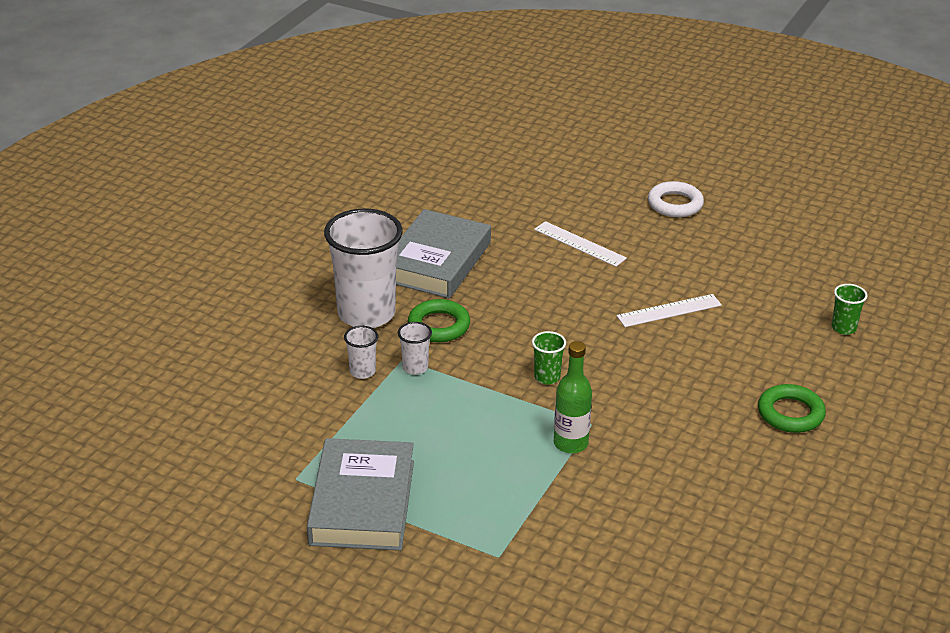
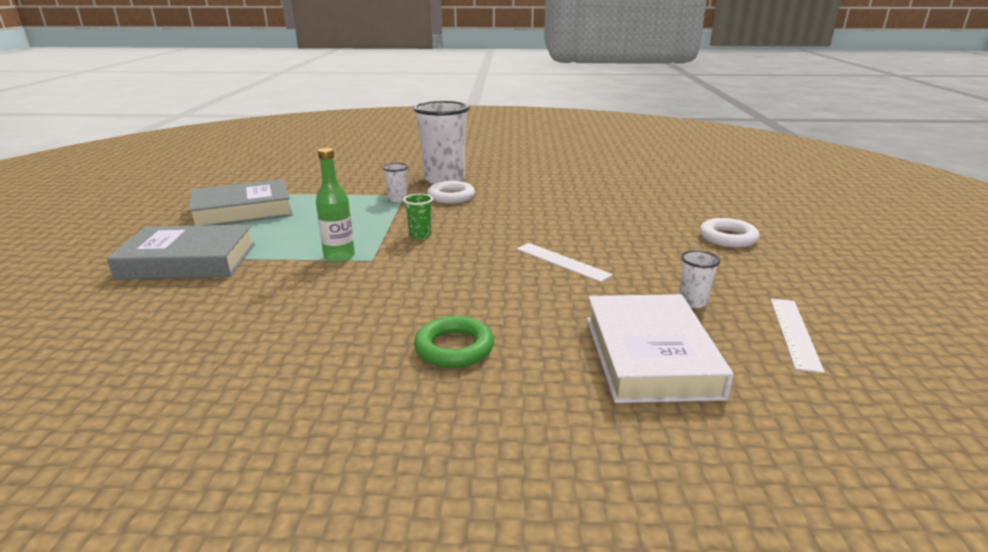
camera: 65 degrees right, 10 degrees down
white cup [344,326,378,379] -> white cup moved to [679,250,720,308]
grey book [396,209,491,298] -> grey book moved to [107,225,255,280]
green ring [408,299,470,342] -> white ring [427,181,475,203]
white ruler [534,221,627,267] -> white ruler moved to [771,299,825,373]
green cup [832,284,867,335] -> white book [587,294,734,403]

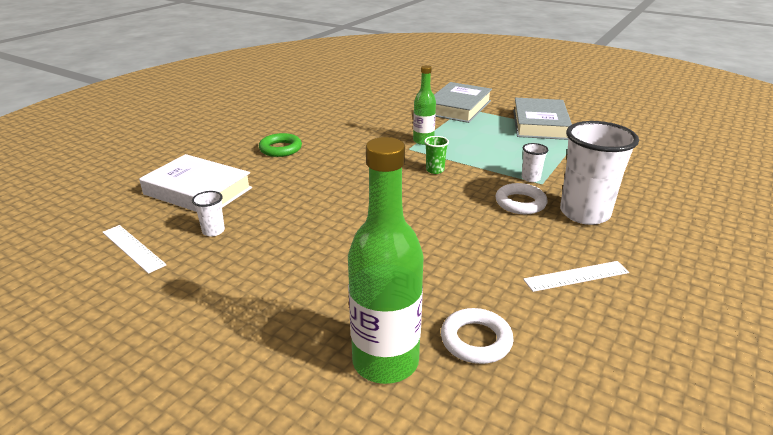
camera: 120 degrees right, 5 degrees up
white ruler [517,243,613,282] -> white ruler moved to [523,261,629,292]
white ring [700,218,759,248] -> white ring moved to [441,308,514,364]
none -> green bottle [348,137,424,384]

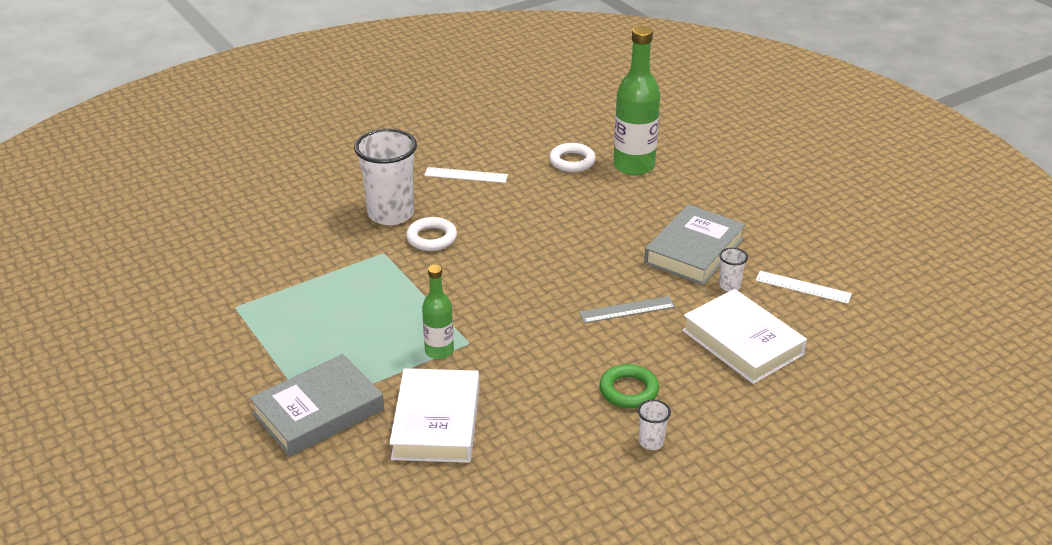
camera: 155 degrees left, 5 degrees up
white ruler [103,225,167,274] -> white ruler turned 45 degrees counterclockwise [755,271,852,304]
green cup [424,136,449,174] -> none
grey book [513,98,572,140] -> grey book moved to [644,204,746,285]
white cup [522,143,548,182] -> white cup moved to [638,400,671,450]
none -> white book [389,368,479,463]
none -> grey ruler [579,296,675,323]

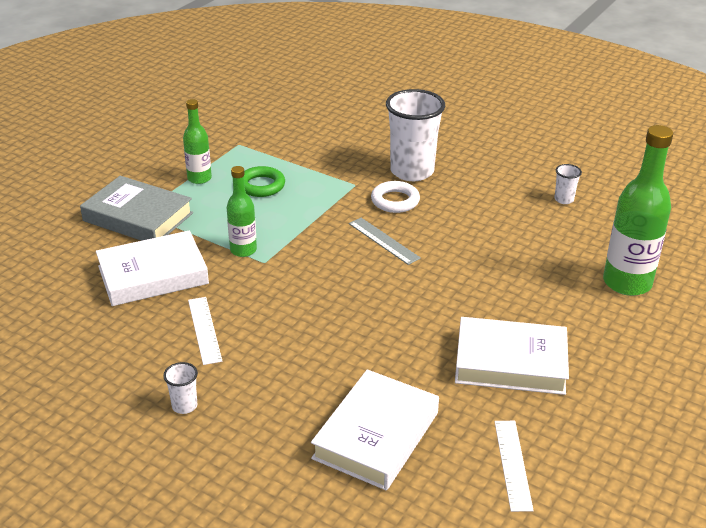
camera: 65 degrees right, 0 degrees up
white ruler [424,167,508,183] -> white ruler moved to [188,297,222,365]
white ring [549,143,596,172] -> none
grey ruler [579,296,675,323] -> grey ruler moved to [349,218,421,265]
green ring [599,364,659,409] -> green ring moved to [244,166,285,197]
grey book [644,204,746,285] -> white book [455,317,569,395]
white cup [719,248,748,291] -> white cup moved to [554,164,582,204]
none -> green bottle [183,99,212,184]

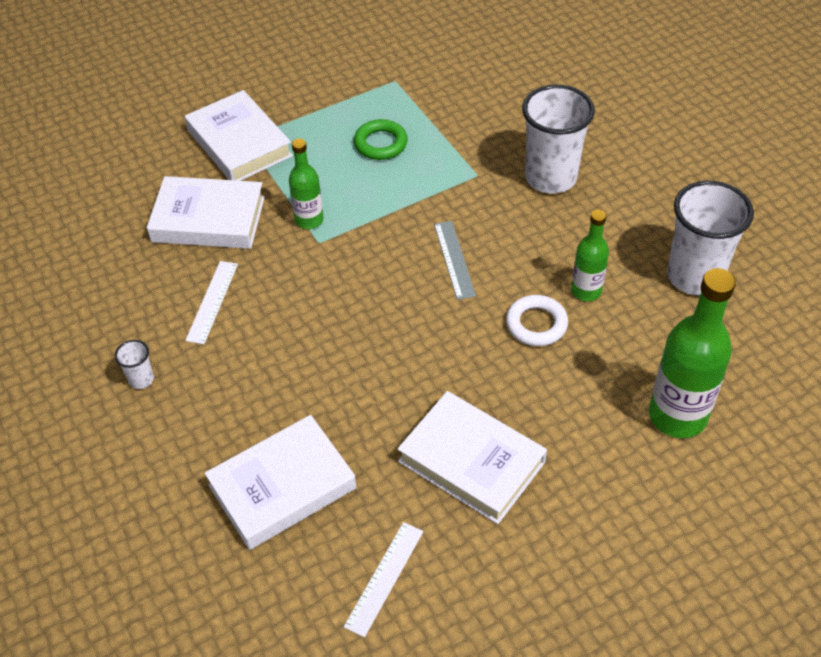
camera: 30 degrees right, 15 degrees up
grey book [80,176,193,241] -> white book [185,90,293,181]
green bottle [183,99,212,184] -> green bottle moved to [571,210,609,301]
white ring [371,181,420,213] -> white ring moved to [506,295,568,346]
white cup [554,164,582,204] -> white cup [667,181,754,295], size x2.34

